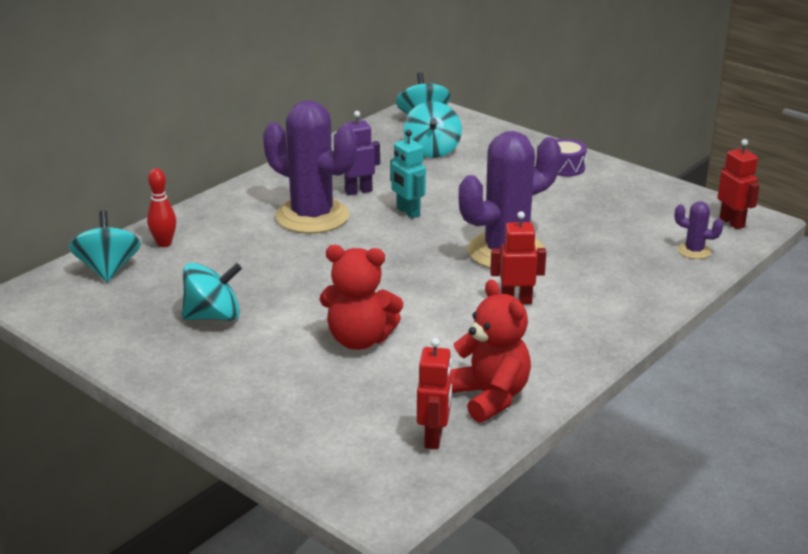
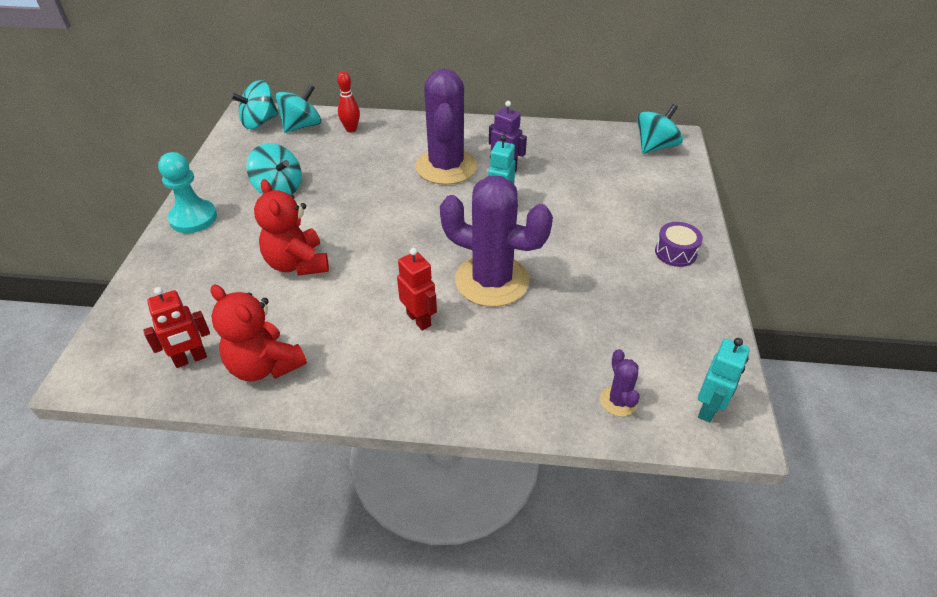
camera: 55 degrees right, 15 degrees up
turquoise spinning top [403,101,462,158] -> turquoise spinning top moved to [230,80,279,129]
red teddy bear [450,280,531,423] -> red teddy bear turned 105 degrees clockwise [210,285,307,381]
red robot [717,139,760,229] -> turquoise robot [698,338,750,423]
none -> turquoise pawn [158,152,217,233]

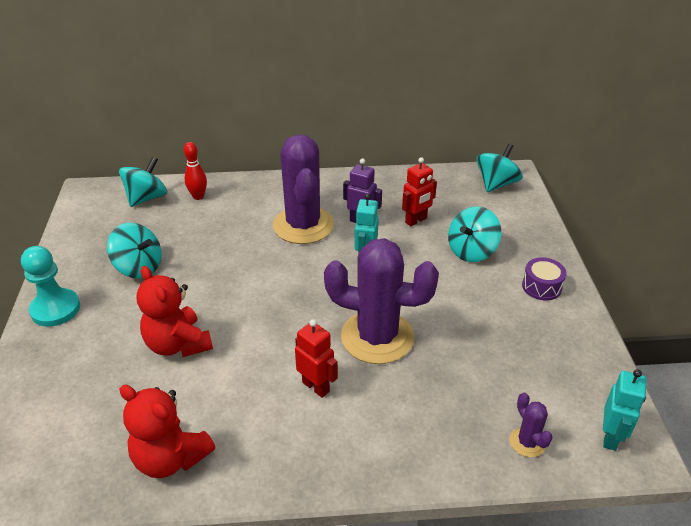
camera: 10 degrees left, 5 degrees down
red robot [143,287,210,368] -> red robot moved to [402,157,437,226]
turquoise spinning top [230,80,279,129] -> turquoise spinning top moved to [448,206,501,262]

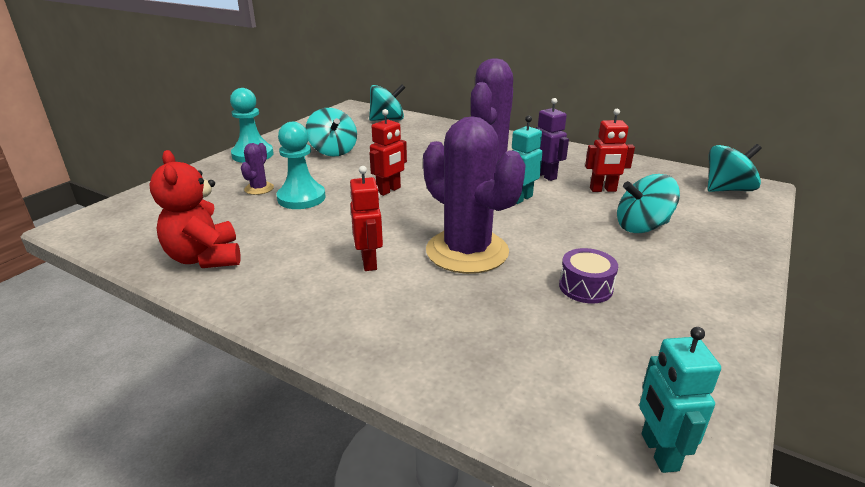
camera: 35 degrees right, 10 degrees down
red teddy bear [136,266,213,357] -> turquoise pawn [276,122,326,209]
red bowling pin [184,142,207,200] -> none
purple cactus [510,393,553,457] -> purple cactus moved to [241,143,274,195]
purple drum [522,257,566,301] -> purple drum moved to [559,248,618,303]
turquoise robot [603,369,646,451] -> turquoise robot turned 120 degrees clockwise [639,327,721,473]
none -> red robot [369,109,407,196]

